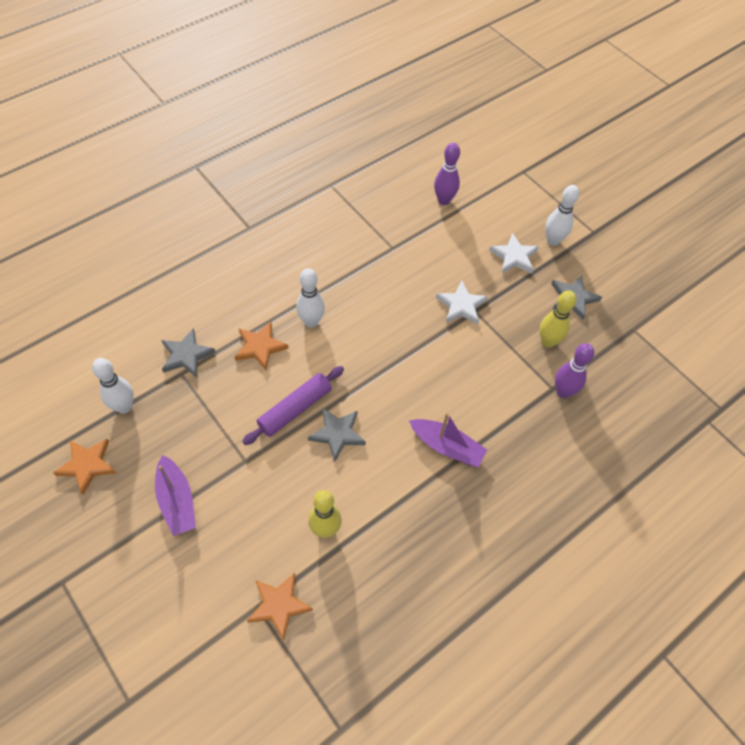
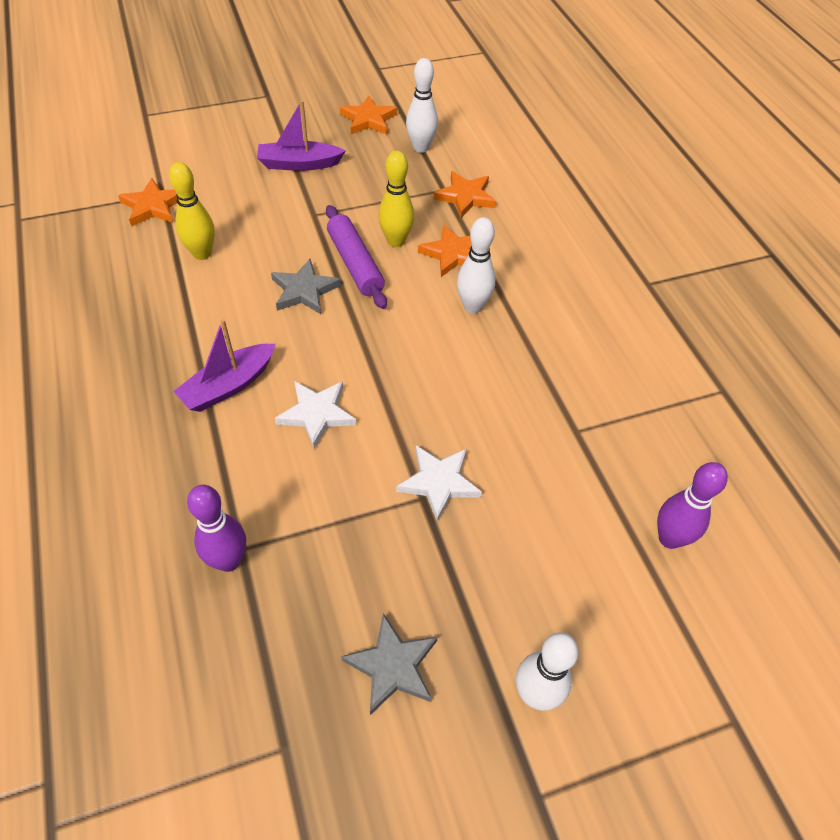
camera: 110 degrees right, 5 degrees down
grey star [161,328,215,378] -> orange star [433,171,497,218]
white star [489,233,539,273] -> white star moved to [275,381,356,449]
yellow bowling pin [540,290,576,348] -> yellow bowling pin moved to [378,151,414,247]

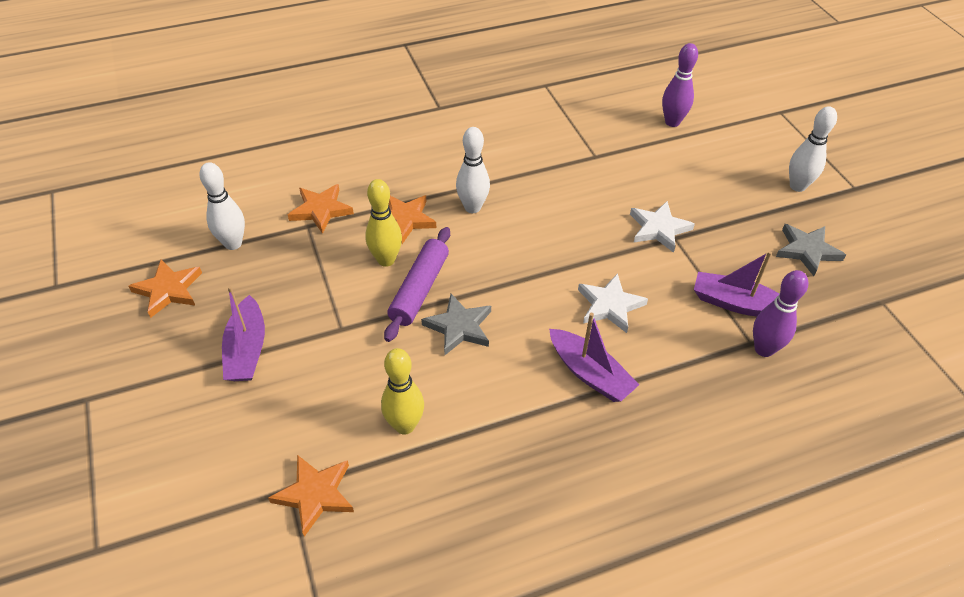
camera: 90 degrees left, 5 degrees down
purple rolling pin [326,205,387,309] -> purple rolling pin turned 45 degrees counterclockwise [384,227,450,342]
none -> purple boat [694,251,779,316]

